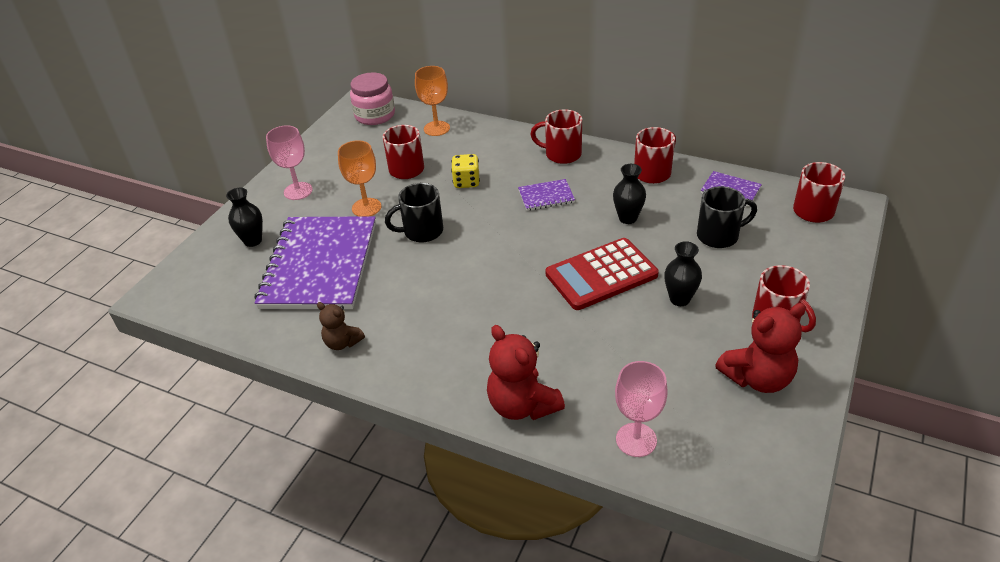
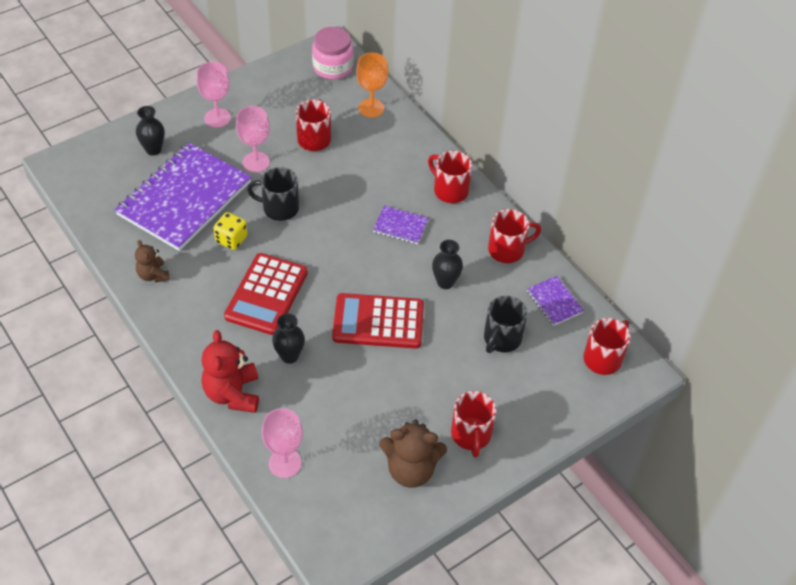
camera: 25 degrees right, 10 degrees up
orange goblet [338,140,381,217] -> pink goblet [236,106,270,172]
yellow dice [451,154,480,188] -> yellow dice moved to [213,212,247,250]
black vase [664,241,702,306] -> black vase moved to [272,314,305,364]
black mug [697,186,757,248] -> black mug turned 105 degrees clockwise [484,296,528,353]
red teddy bear [715,303,806,393] -> brown teddy bear [379,419,447,488]
none -> red calculator [224,253,308,335]

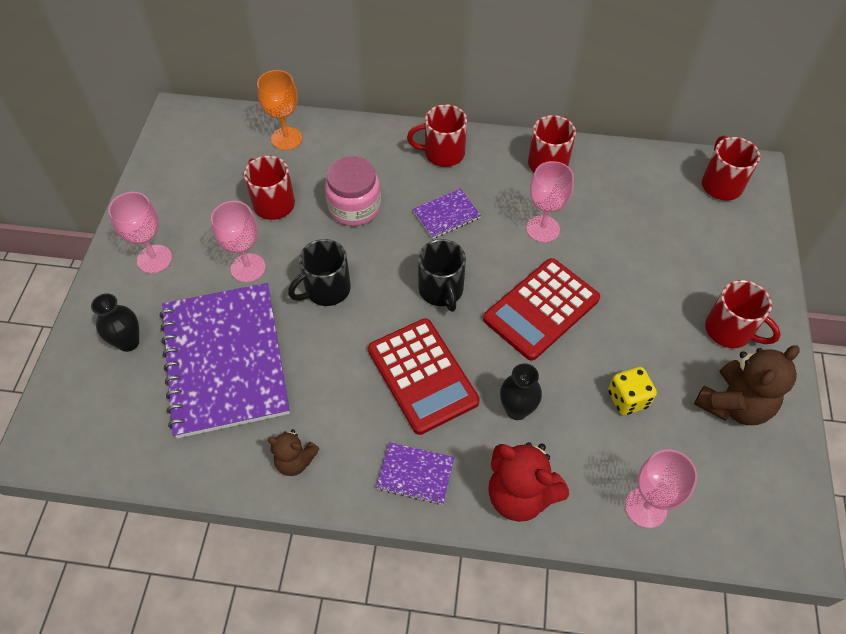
camera: 45 degrees left, 5 degrees up
yellow dice [213,212,247,250] -> yellow dice moved to [608,367,657,415]
pink jar [312,27,354,80] -> pink jar moved to [325,156,381,226]
black vase [432,240,463,289] -> pink goblet [526,161,574,243]
black mug [484,296,528,353] -> black mug moved to [418,239,466,312]
purple notebook [527,276,584,326] -> purple notebook moved to [376,442,454,505]

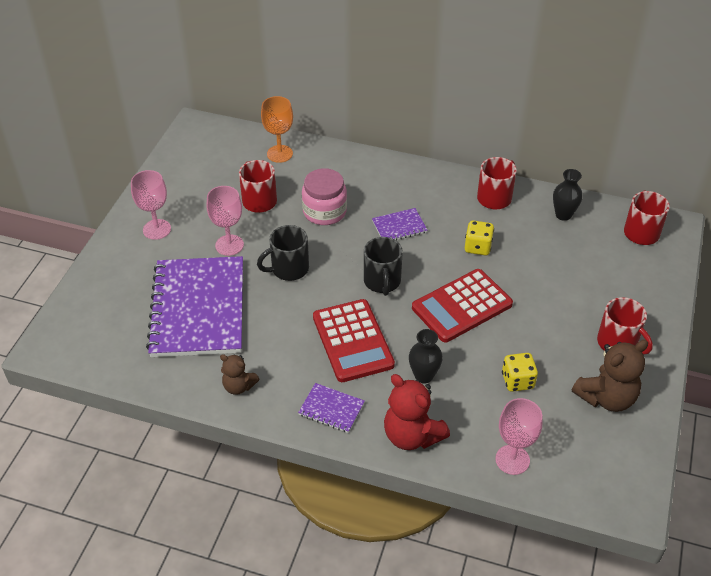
camera: 10 degrees right, 10 degrees down
black vase [91,293,139,352] -> black vase moved to [553,169,583,221]
red mug [407,104,467,167] -> none
pink goblet [526,161,574,243] -> yellow dice [465,220,494,255]

